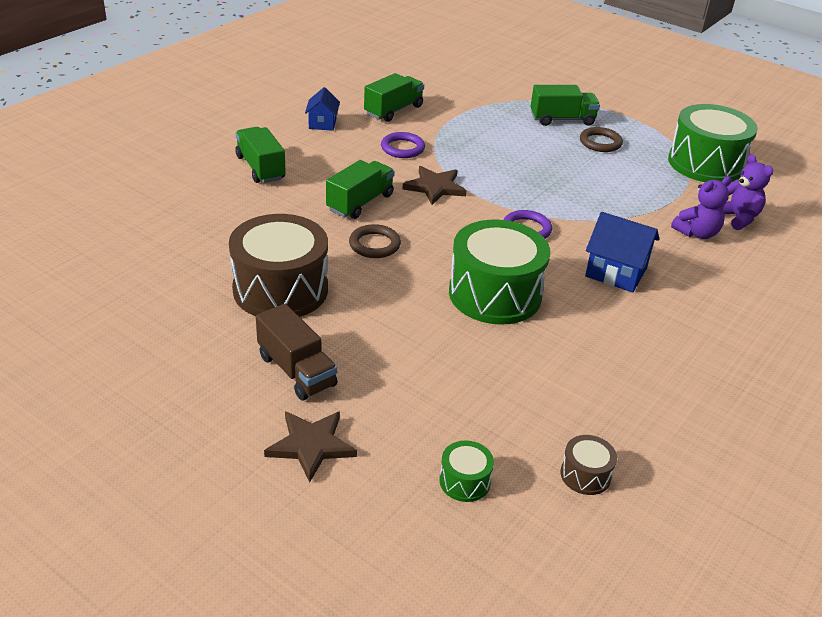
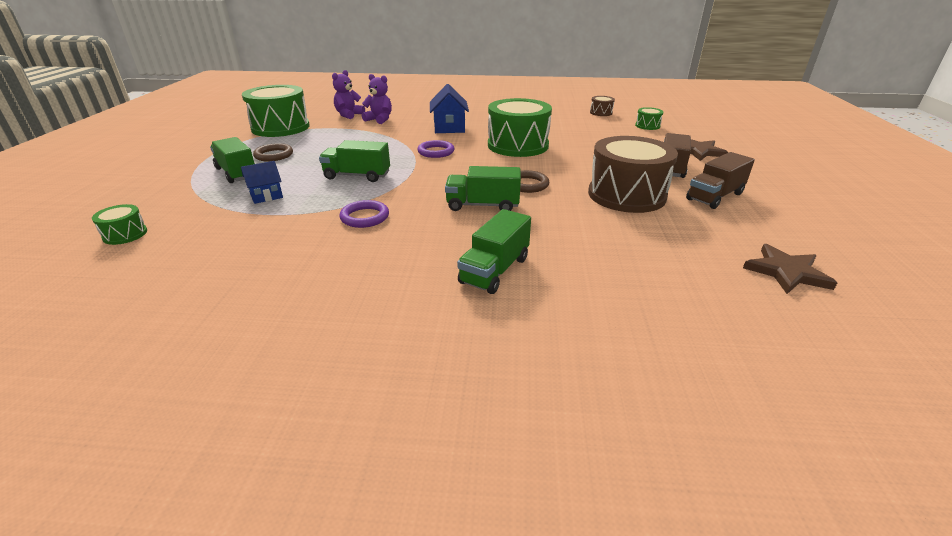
camera: 120 degrees left, 5 degrees down
blue house [305,87,340,131] -> blue house moved to [241,161,283,204]
green truck [364,73,424,122] -> green truck moved to [319,140,390,182]
brown star [403,166,467,205] -> brown star moved to [743,244,837,294]
none -> green drum [92,204,147,245]
none -> brown truck [686,152,755,209]

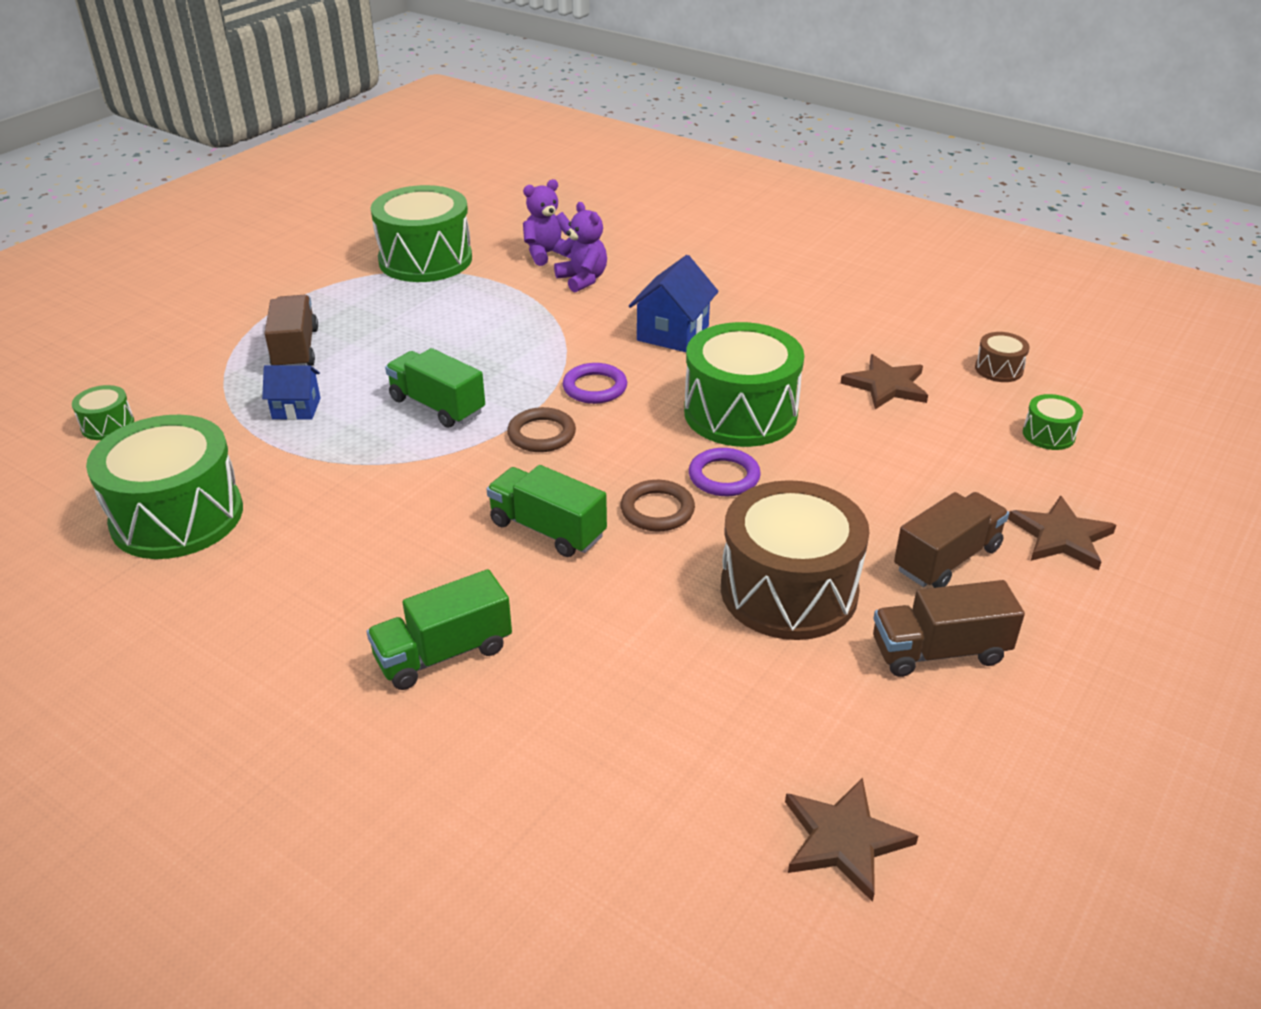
camera: 30 degrees right, 5 degrees up
green truck [210,137,255,183] -> brown truck [265,295,318,366]
brown ring [253,143,293,162] -> brown ring moved to [507,407,576,452]
purple ring [339,200,389,228] -> purple ring moved to [689,448,761,496]
none -> green drum [86,415,243,559]
none -> brown star [841,354,928,409]

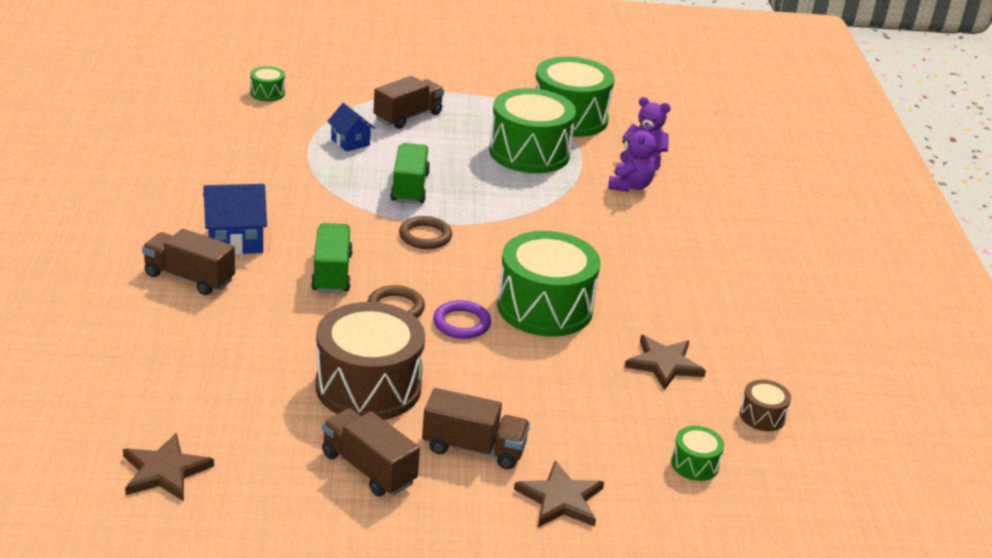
camera: 50 degrees right, 5 degrees down
green drum [86,415,243,559] -> green drum moved to [489,88,576,173]
green truck [367,569,512,690] -> brown truck [142,229,235,295]
purple ring [563,363,627,404] -> none
blue house [629,255,719,352] -> blue house moved to [203,184,267,255]

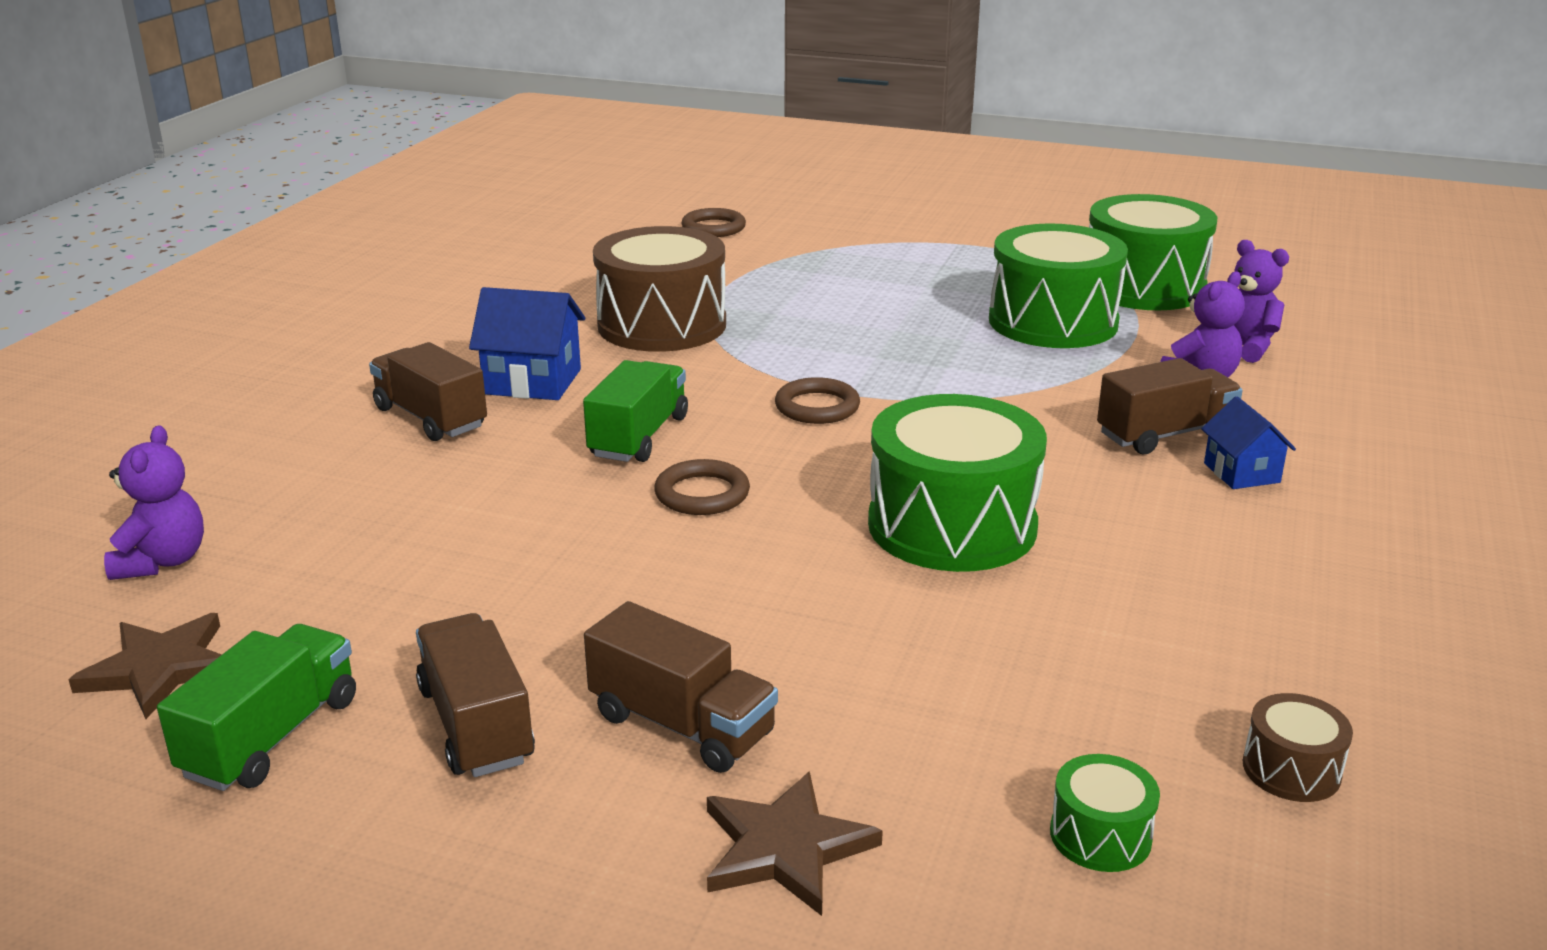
camera: 25 degrees right, 5 degrees down
green drum [250,66,285,101] -> brown ring [681,208,746,237]
brown drum [315,302,425,420] -> brown drum moved to [593,226,726,352]
blue house [327,103,375,152] -> blue house moved to [1201,396,1296,489]
brown truck [373,76,444,129] -> brown truck moved to [1097,358,1243,454]
green truck [390,143,430,204] -> green truck moved to [157,624,356,791]
purple ring [433,300,491,339] -> none
brown star [625,335,706,390] -> none
none -> purple teddy bear [104,425,204,580]

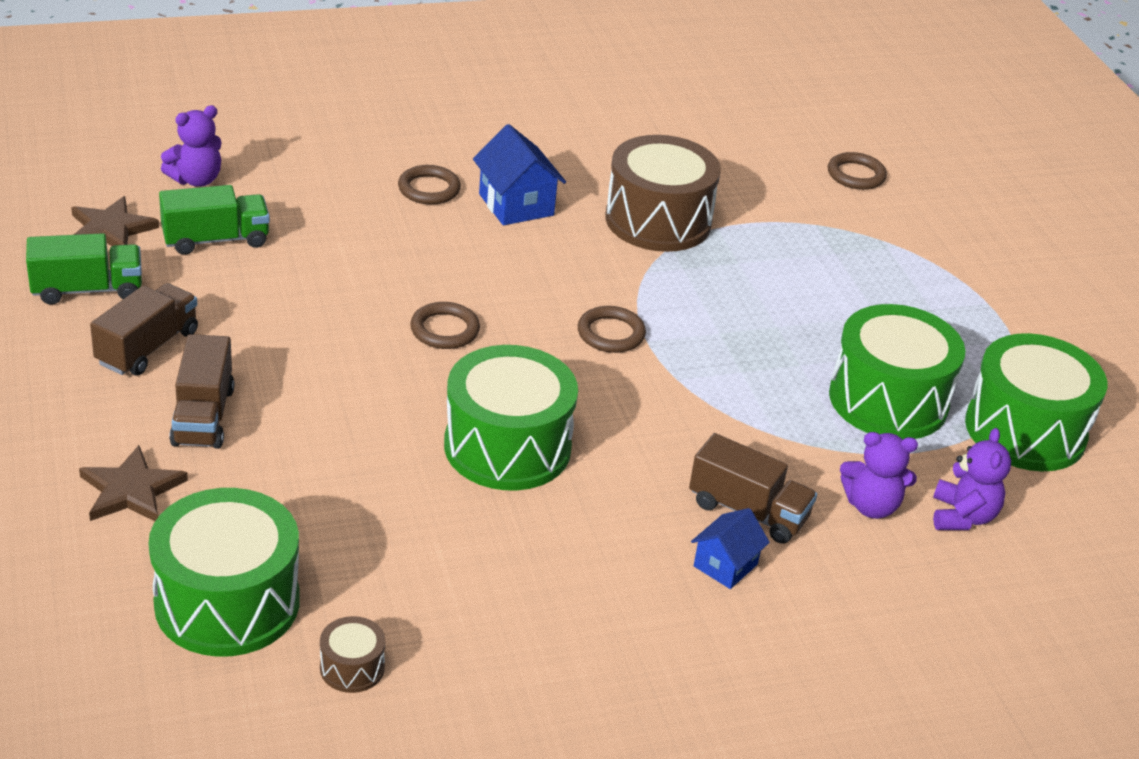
camera: 50 degrees right, 10 degrees up
brown truck [369,342,487,441] -> brown ring [398,165,461,205]
green truck [583,360,688,462] -> green truck moved to [159,185,270,255]
green drum [1050,754,1160,872] -> green drum [149,488,300,657], size x2.29

